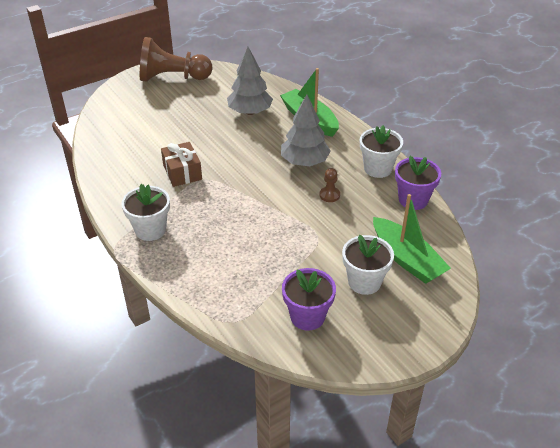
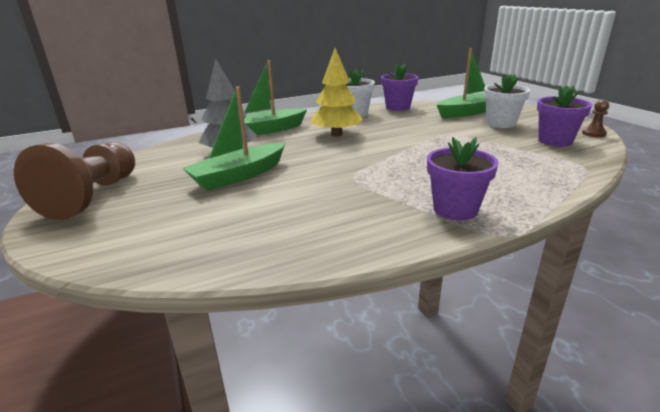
camera: 80 degrees left, 15 degrees down
white flower pot [121,184,170,241] -> purple flower pot [427,137,499,221]
brown gift [161,142,202,187] -> none
grey tree [281,94,331,166] -> yellow tree [311,48,363,137]
brown pawn [320,168,340,202] -> brown pawn moved to [582,99,609,137]
none -> green boat [182,87,285,191]

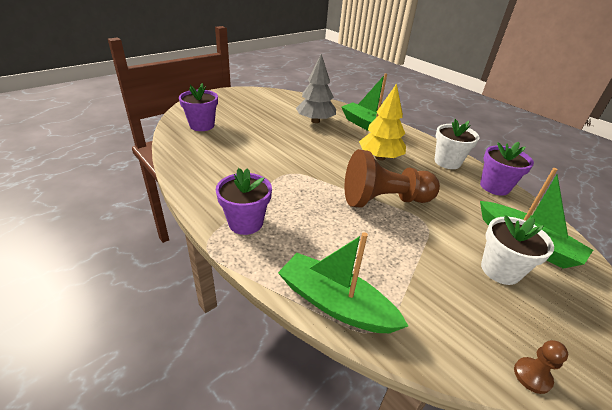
camera: 70 degrees right, 10 degrees up
brown pawn [14,142,135,220] -> brown pawn moved to [345,149,440,208]
green boat [182,87,285,191] -> green boat moved to [278,232,408,333]
purple flower pot [537,85,592,147] -> purple flower pot moved to [179,83,218,131]

